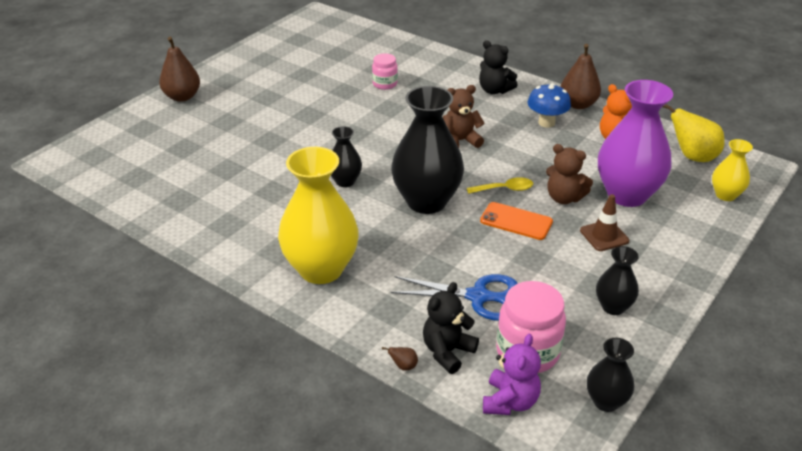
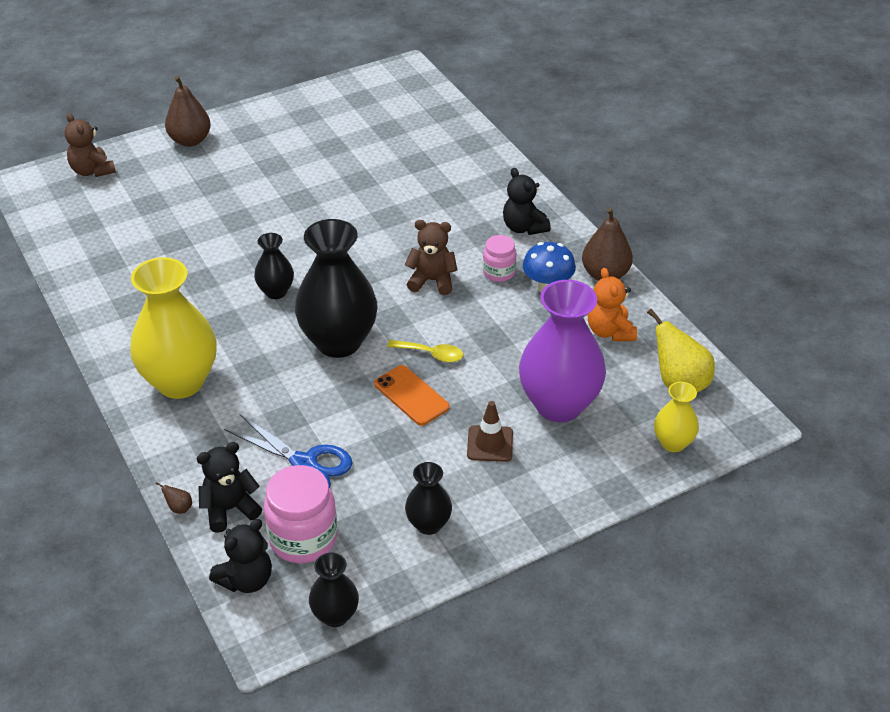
camera: 25 degrees right, 5 degrees up
pink jar [372,53,398,90] -> pink jar moved to [483,235,517,282]
purple teddy bear [483,334,541,415] -> black teddy bear [209,519,272,593]
brown teddy bear [546,144,593,204] -> brown teddy bear moved to [64,113,116,177]

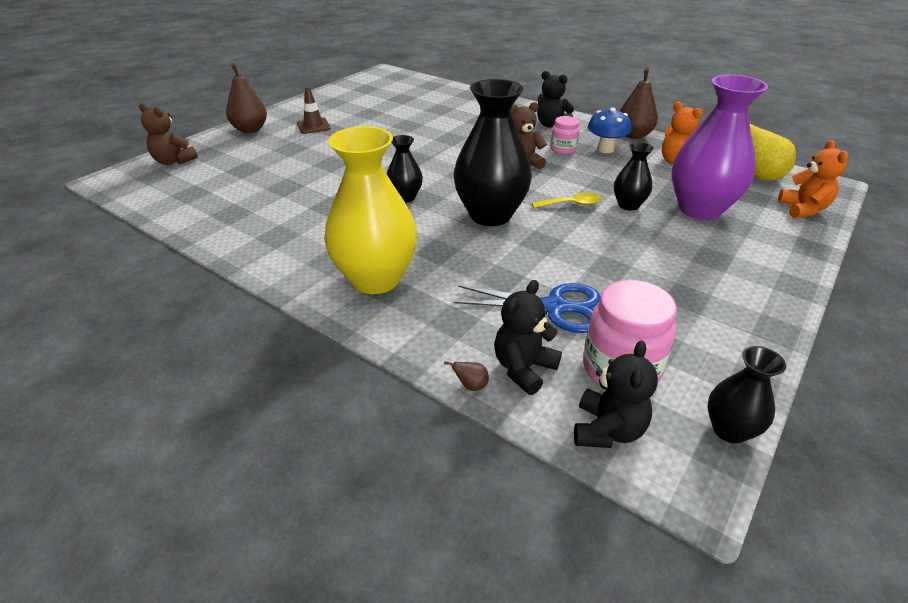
camera: 25 degrees left, 5 degrees down
orange phone [374,365,450,426] -> none
black vase [405,462,452,535] -> black vase moved to [614,142,654,211]
brown traffic cone [467,401,513,462] -> brown traffic cone moved to [297,86,331,134]
yellow vase [654,382,699,452] -> orange teddy bear [778,140,848,218]

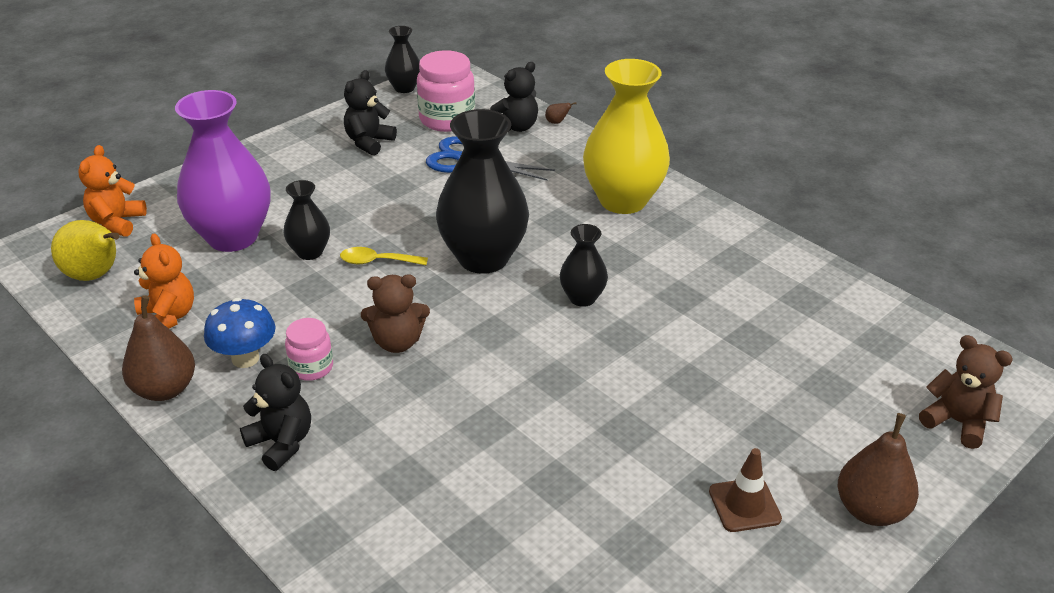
camera: 170 degrees left, 0 degrees up
black teddy bear [574,341,658,448] -> black teddy bear moved to [344,70,397,155]

